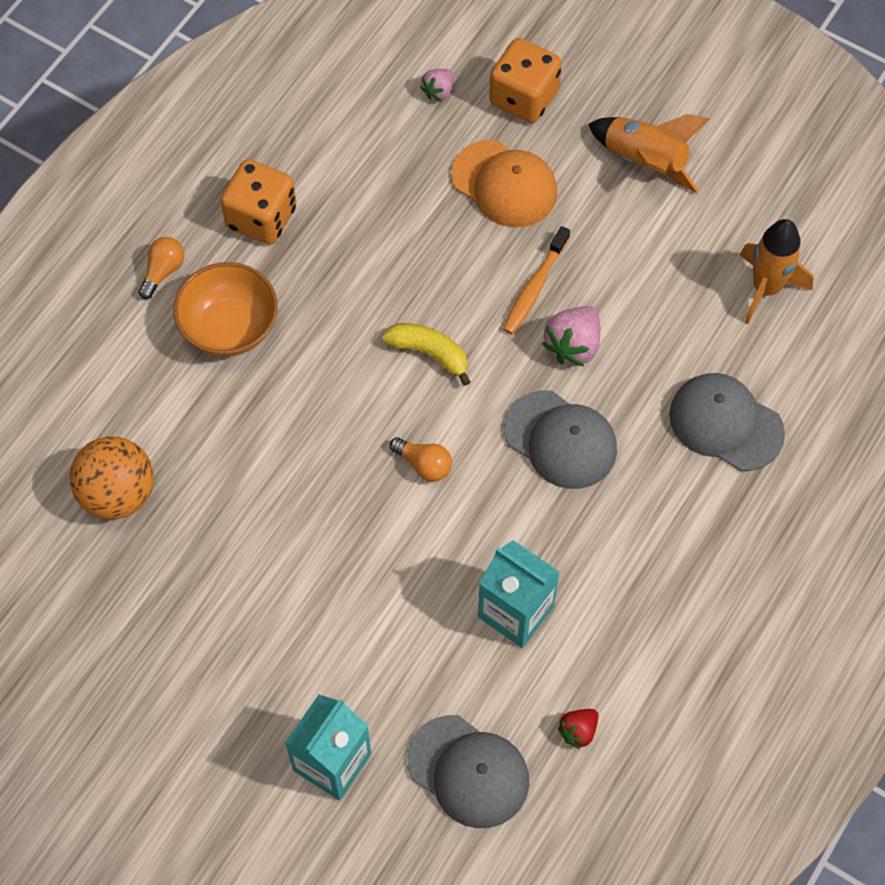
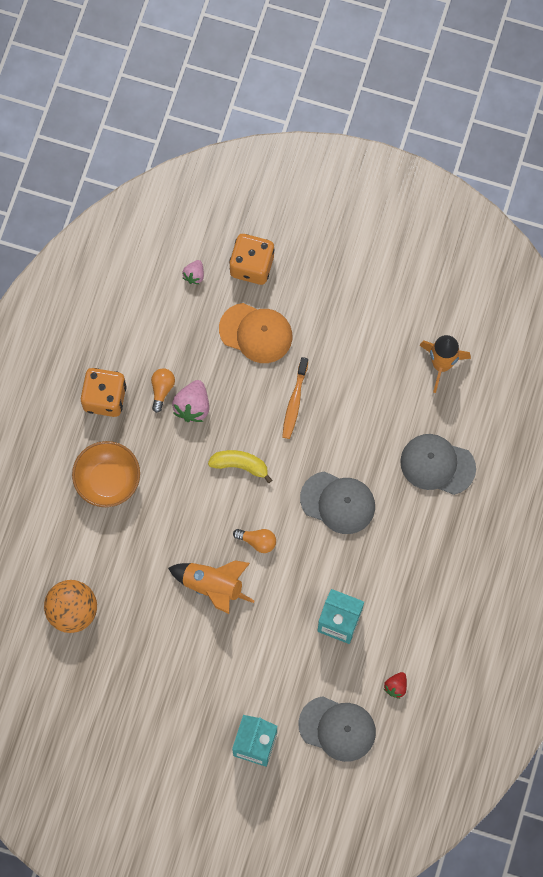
camera: 15 degrees left, 10 degrees up
orange light bulb [138,237,184,299] -> orange light bulb moved to [151,368,175,413]
pink strawberry [542,306,601,366] -> pink strawberry moved to [172,380,209,422]
orange rocket [588,114,710,193] -> orange rocket moved to [168,560,255,614]

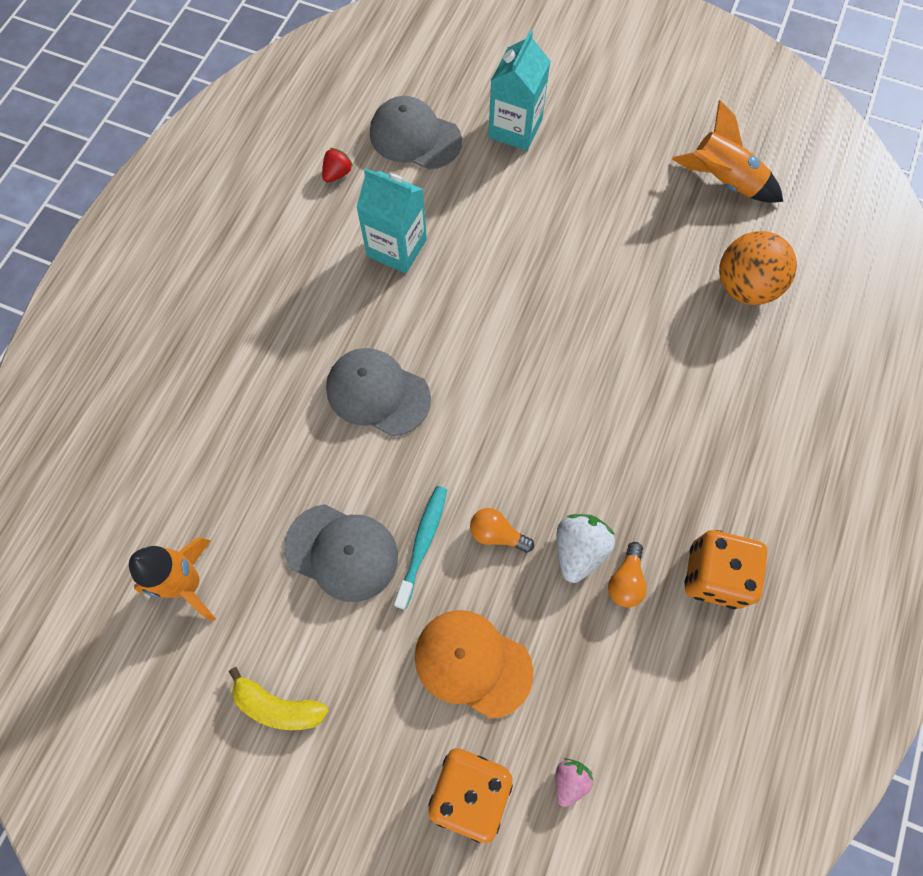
camera: 175 degrees left, 5 degrees down
orange bowl [72,441,140,507] -> none
orange rocket [168,560,255,614] -> orange rocket moved to [672,100,783,203]
pink strawberry [172,380,209,422] -> white strawberry [557,514,615,583]
yellow banana [208,450,272,483] -> yellow banana moved to [229,667,329,730]
orange light bulb [233,529,276,553] -> orange light bulb moved to [470,508,534,553]
orange toothbrush [282,357,308,439] -> turquoise toothbrush [394,486,447,610]
grey cap [400,434,476,495] -> grey cap moved to [284,504,398,602]

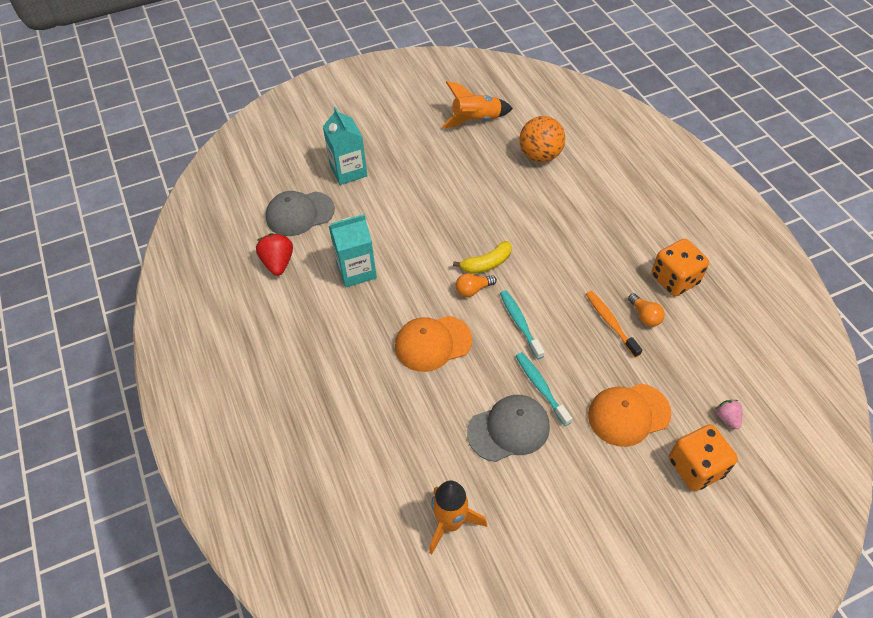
camera: 45 degrees left, 15 degrees down
yellow banana [229,667,329,730] -> yellow banana moved to [453,241,512,274]
red strawberry [322,148,353,182] -> red strawberry [256,233,293,276], size x1.68
grey cap [326,348,431,436] -> orange cap [395,316,472,372]
orange light bulb [470,508,534,553] -> orange light bulb moved to [456,273,497,297]
white strawberry [557,514,615,583] -> orange toothbrush [586,291,642,358]
none -> turquoise toothbrush [500,290,545,360]

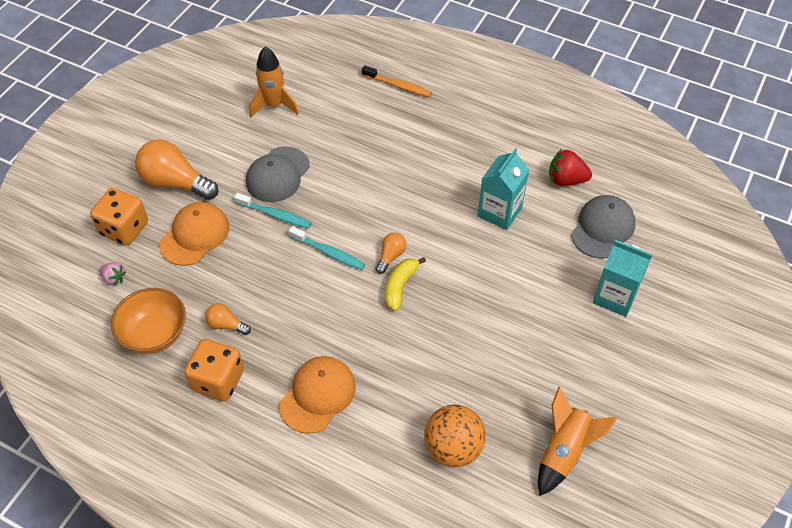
camera: 140 degrees right, 0 degrees up
red strawberry [256,233,293,276] -> red strawberry turned 150 degrees clockwise [549,149,592,186]
orange cap [395,316,472,372] -> orange cap moved to [280,356,356,434]
orange toothbrush [586,291,642,358] -> orange toothbrush moved to [362,65,432,97]
none -> orange bowl [111,288,186,354]
none -> orange light bulb [135,139,219,200]

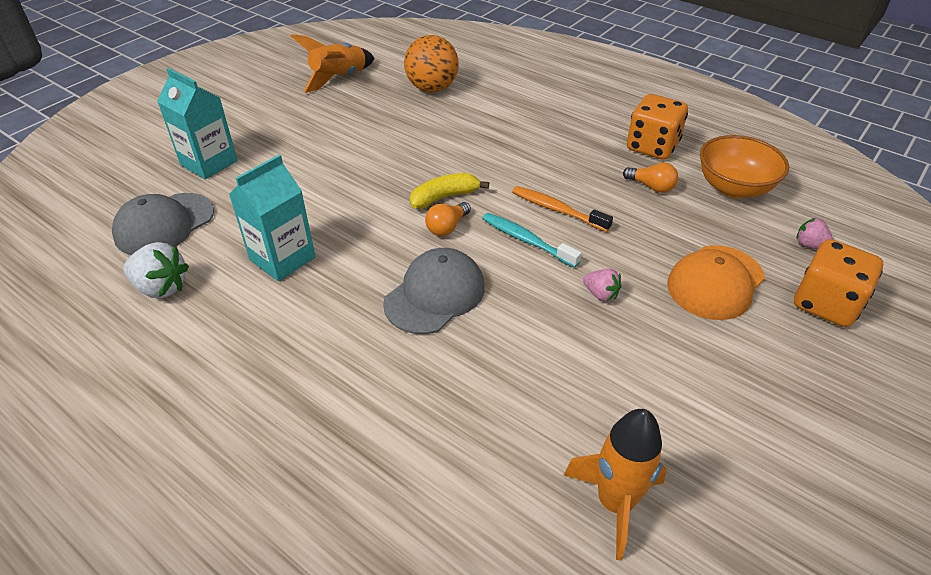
camera: 170 degrees left, 10 degrees down
orange light bulb [135,139,219,200] -> none
turquoise toothbrush [234,193,312,229] -> pink strawberry [583,269,622,302]
grey cap [246,146,310,202] -> grey cap moved to [383,248,485,334]
orange cap [280,356,356,434] -> none
orange toothbrush [362,65,432,97] -> orange toothbrush moved to [512,186,613,232]
yellow banana [385,257,426,311] -> yellow banana turned 150 degrees counterclockwise [410,173,489,209]
red strawberry [549,149,592,186] -> white strawberry [123,242,189,298]

